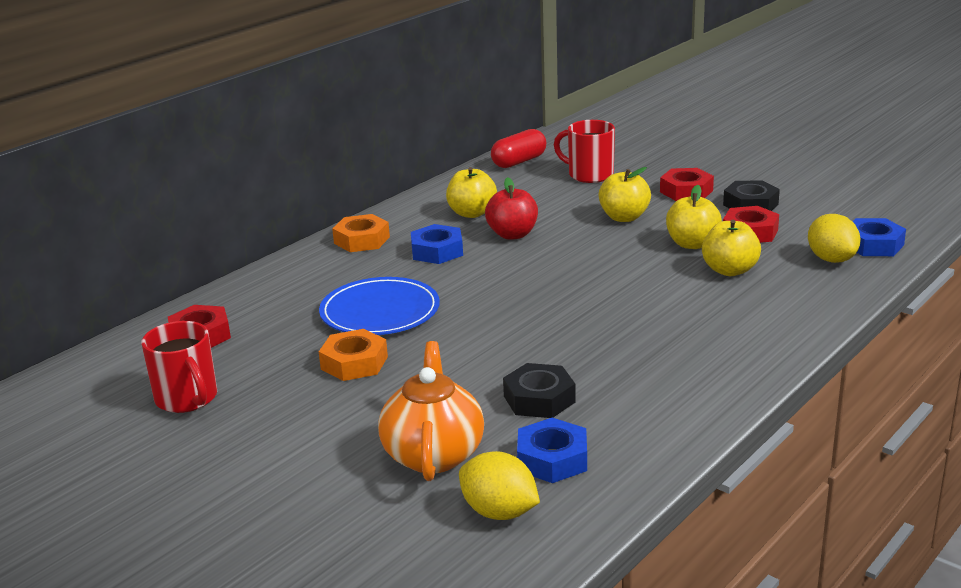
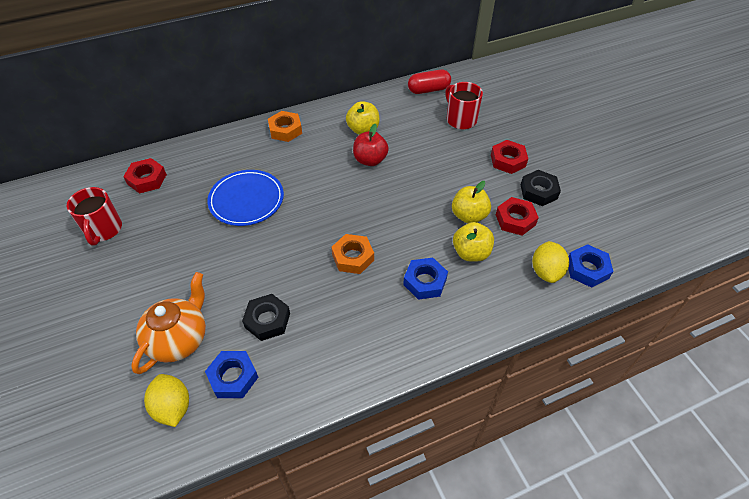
camera: 25 degrees right, 25 degrees up
orange nut [319,329,388,381] -> orange nut moved to [331,234,374,274]
blue nut [411,224,463,264] -> blue nut moved to [403,258,448,300]
yellow apple [599,167,651,222] -> none

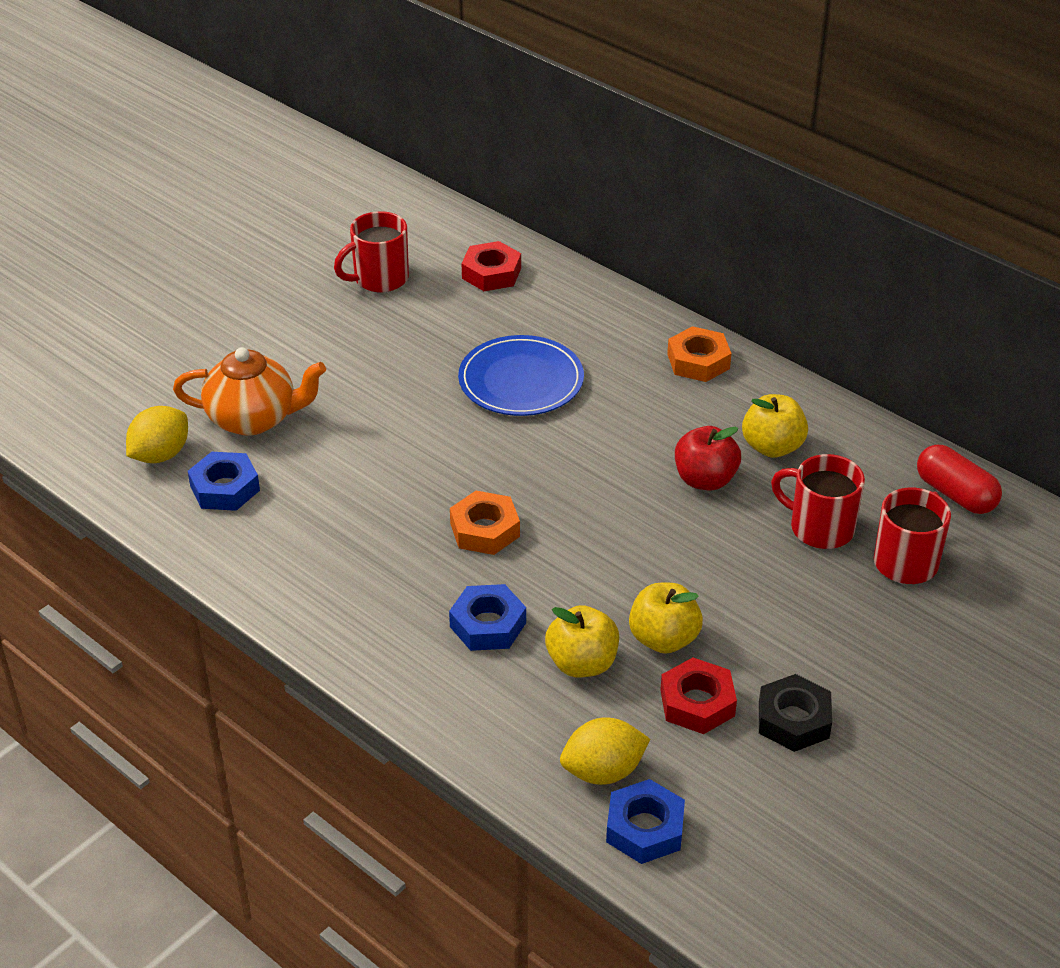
camera: 65 degrees right, 10 degrees down
black nut [242,294,290,341] -> none
red nut [491,140,528,174] -> none
none -> red mug [771,454,865,549]

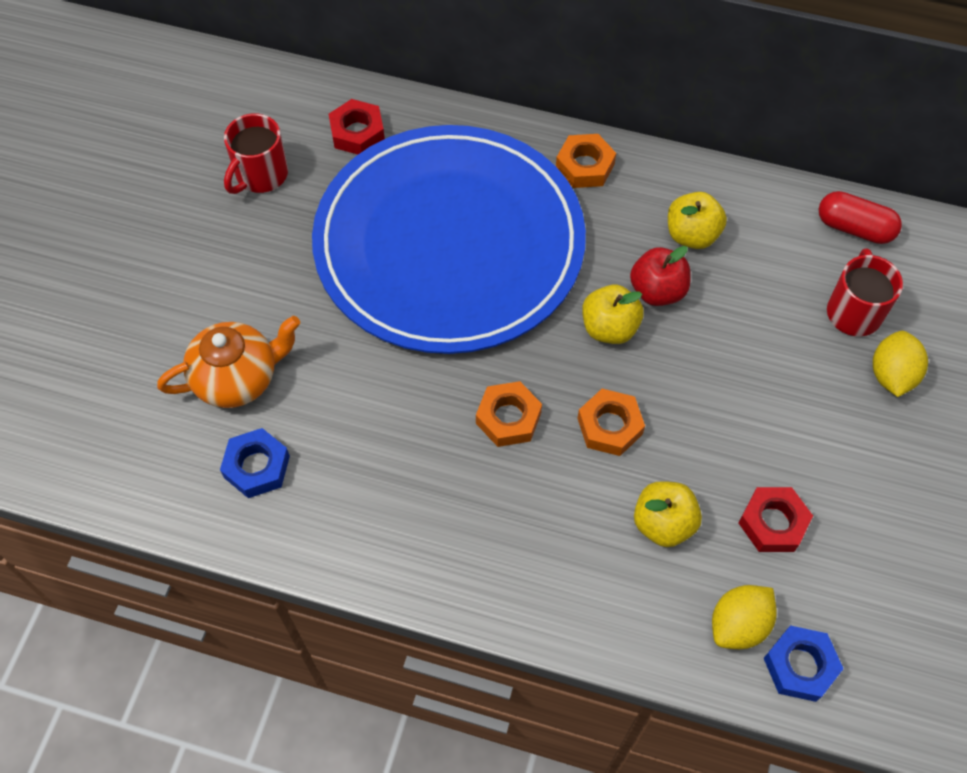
camera: 25 degrees left, 20 degrees up
yellow lemon [126,406,188,463] -> yellow lemon moved to [873,331,928,397]
blue nut [449,584,526,651] -> none
blue plate [458,335,584,416] -> blue plate [312,125,586,354], size x2.31
yellow apple [629,583,703,654] -> yellow apple moved to [582,285,644,344]
black nut [759,674,832,752] -> none
red mug [771,454,865,549] -> none
none -> orange nut [577,389,645,456]

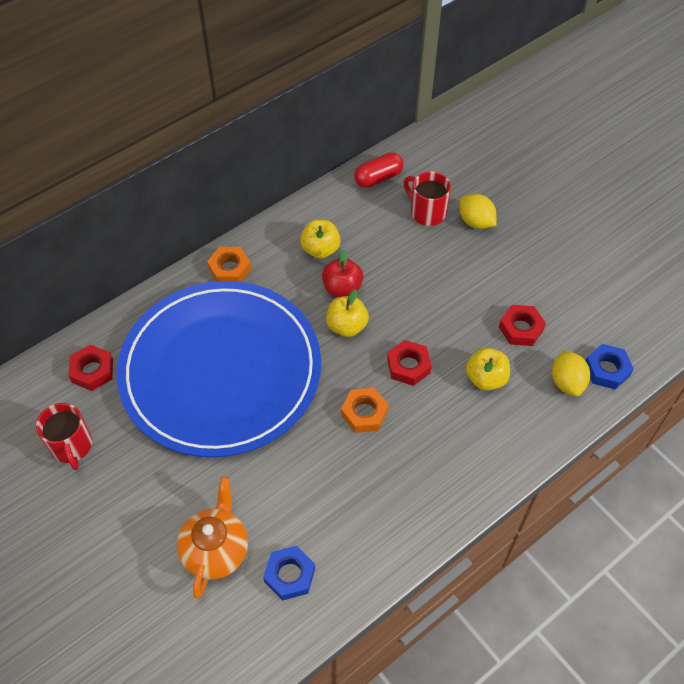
camera: 55 degrees left, 5 degrees down
orange nut [577,389,645,456] -> red nut [387,340,432,386]

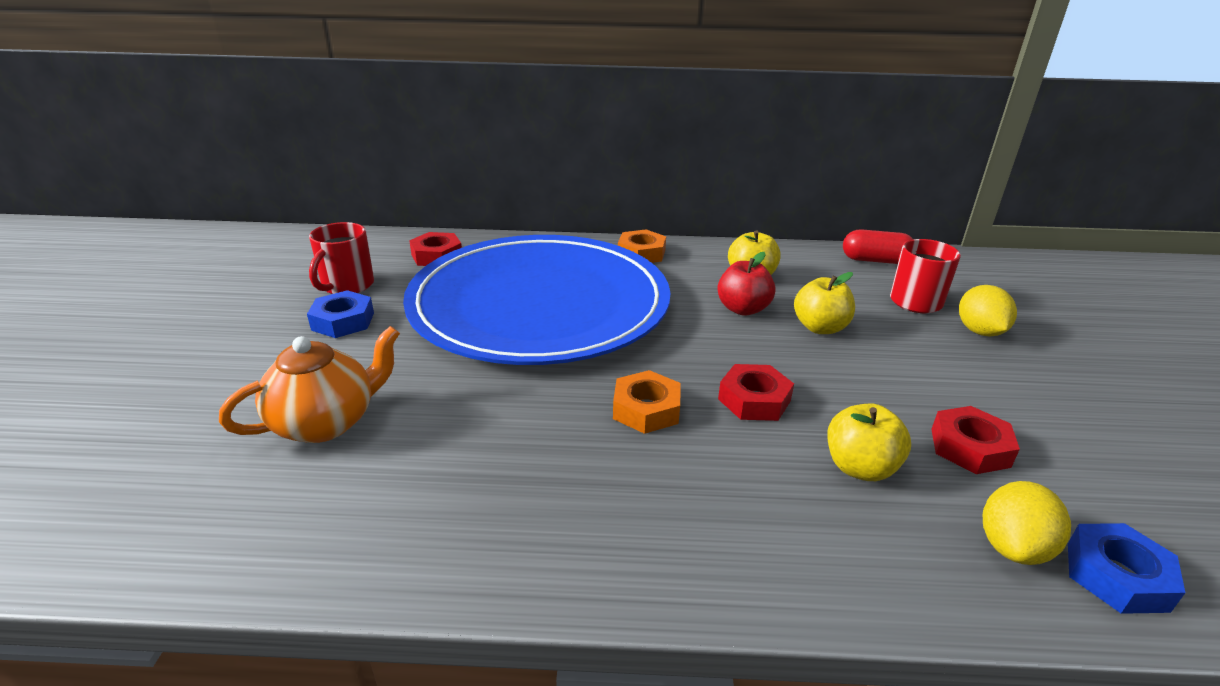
camera: 40 degrees right, 25 degrees down
blue nut [263,546,315,601] -> blue nut moved to [307,290,374,338]
yellow apple [326,289,369,337] -> yellow apple moved to [794,272,855,334]

